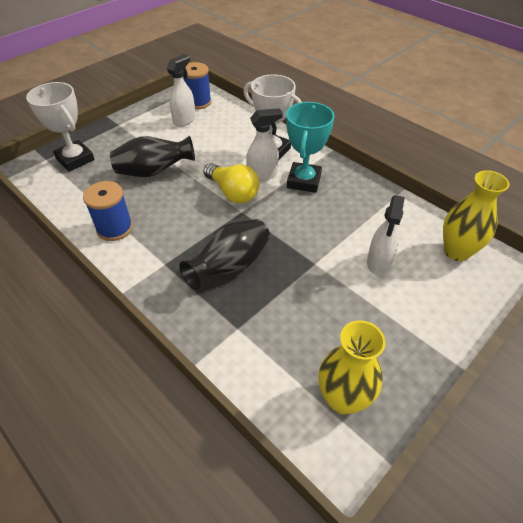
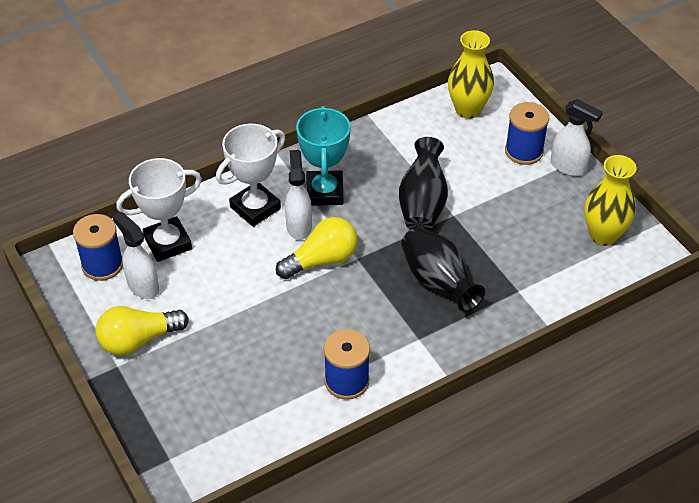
camera: 75 degrees left, 0 degrees up
white trophy [26,82,95,172] -> white trophy moved to [116,158,202,262]
black vase [110,136,195,177] -> black vase moved to [399,137,448,231]
turquoise trophy [286,102,334,193] -> turquoise trophy turned 60 degrees clockwise [296,106,351,206]
white spray bottle [367,195,405,275] -> white spray bottle moved to [551,99,603,176]
none -> yellow light bulb [96,306,189,355]
none -> blue spool [505,102,549,165]

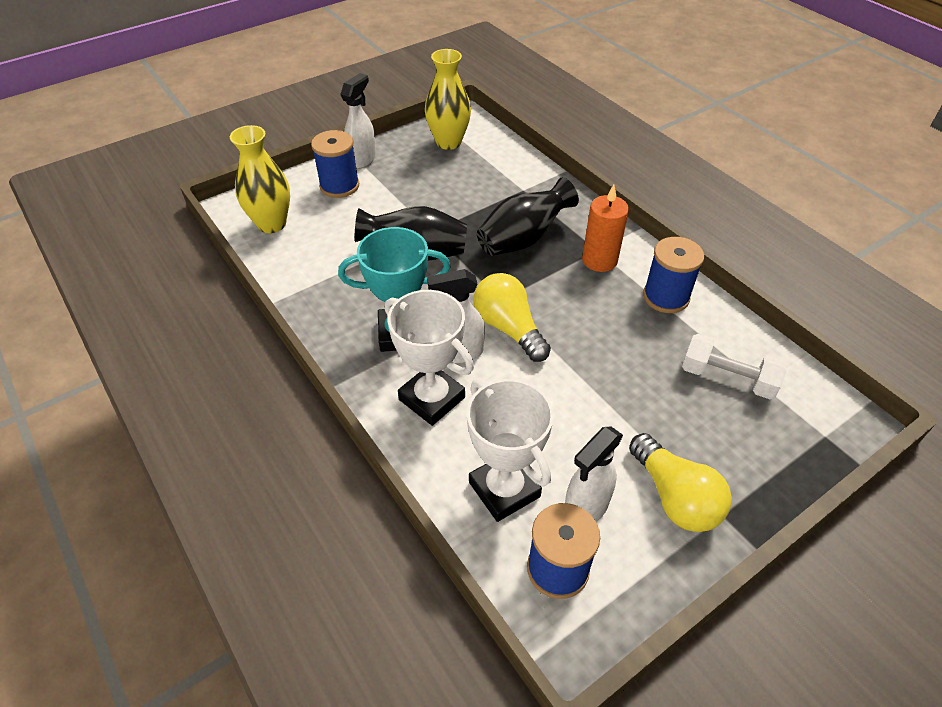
camera: 95 degrees left, 0 degrees up
none -> orange candle [582,185,629,272]
none -> white dumbbell [682,334,787,399]

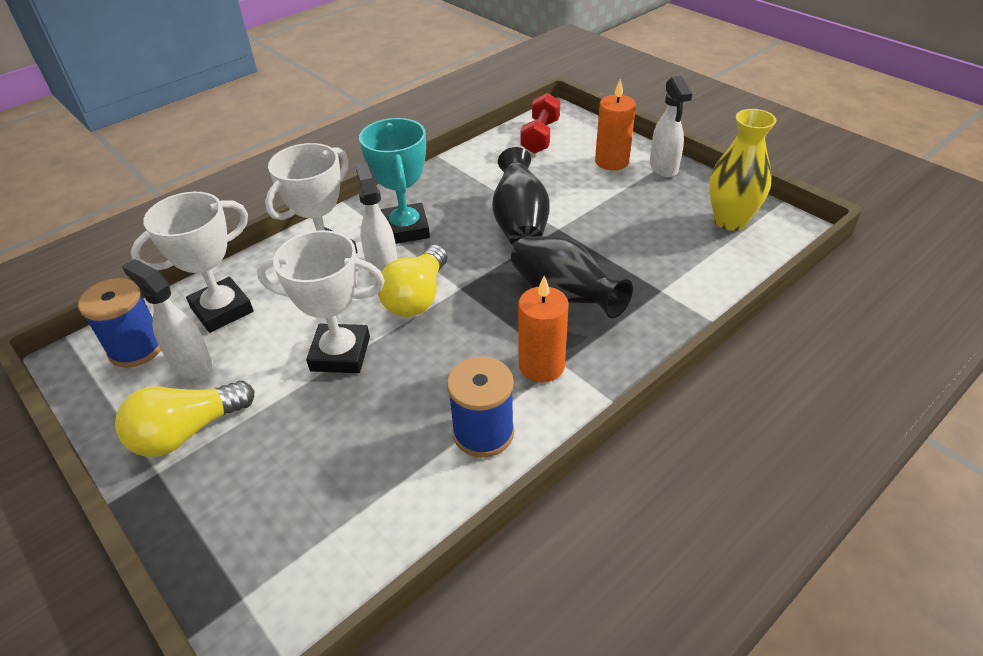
camera: 85 degrees right, 5 degrees down
yellow vase [230,125,290,233] -> red dumbbell [521,93,560,154]
blue spool [311,130,359,198] -> orange candle [595,79,636,170]
white spray bottle [340,73,376,169] -> white spray bottle turned 60 degrees clockwise [650,76,692,177]
yellow light bulb [474,273,551,362] -> yellow light bulb turned 150 degrees clockwise [378,245,448,317]
white dumbbell [682,334,787,399] -> none
none -> white trophy [257,230,385,373]

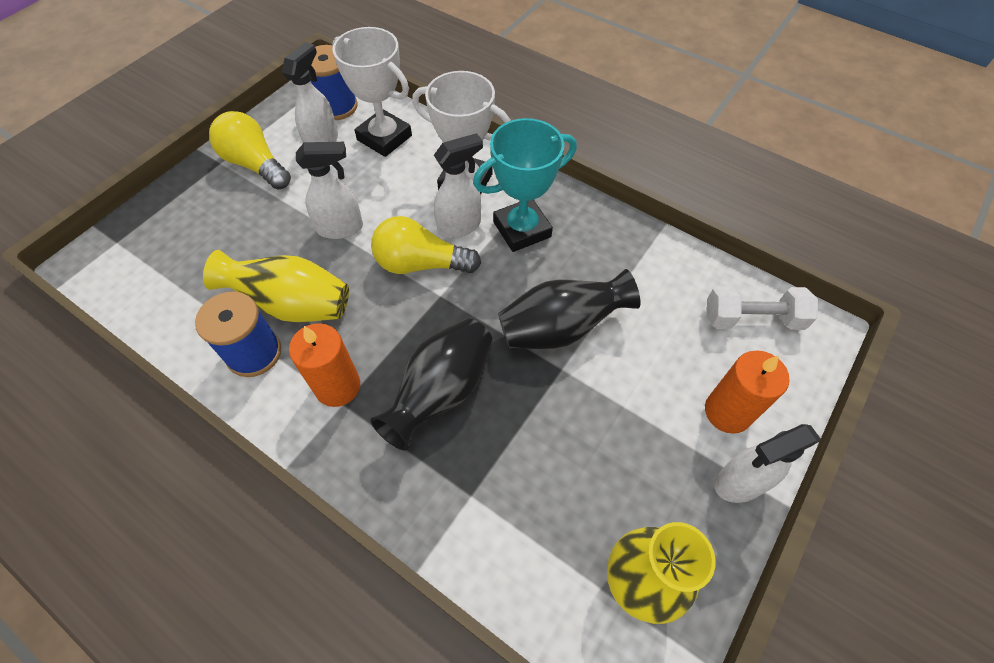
camera: 75 degrees right, 15 degrees up
white trophy [257,230,385,373] -> white spray bottle [296,142,363,239]
red dumbbell [521,93,560,154] -> white dumbbell [707,286,818,330]
none -> yellow vase [203,250,349,322]

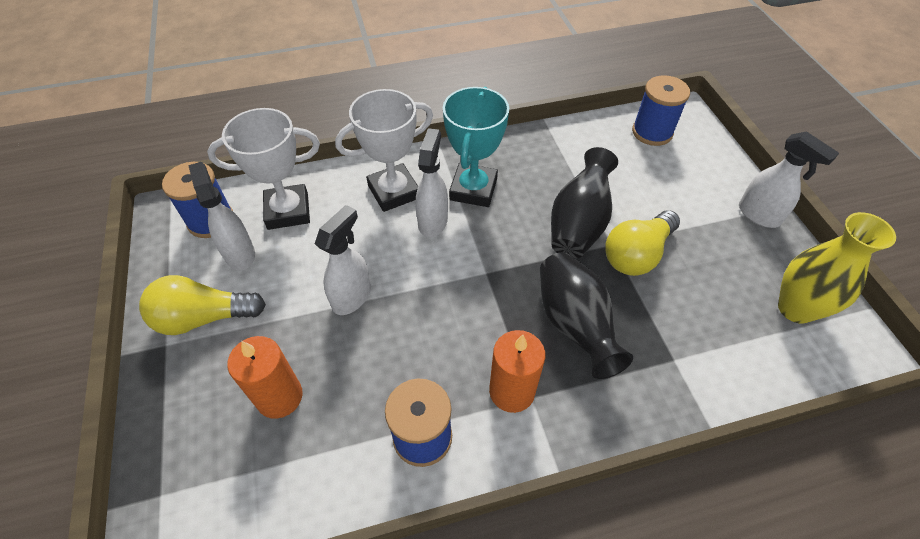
camera: 50 degrees left, 5 degrees down
yellow vase [203,250,349,322] -> none
yellow light bulb [371,216,481,274] -> yellow light bulb moved to [605,210,680,276]
orange candle [705,350,790,434] -> orange candle moved to [227,336,303,419]
white dumbbell [707,286,818,330] -> blue spool [632,75,690,146]
white spray bottle [714,424,821,503] -> white spray bottle turned 60 degrees counterclockwise [739,131,839,228]

